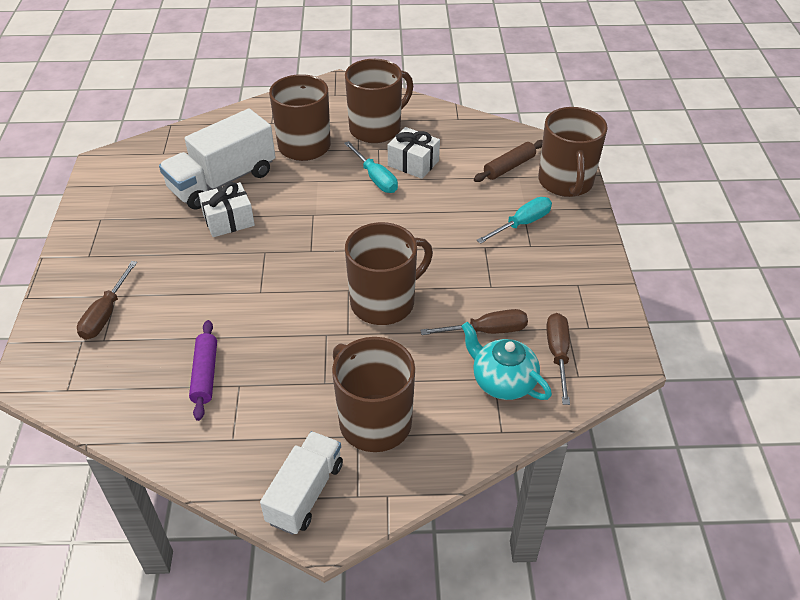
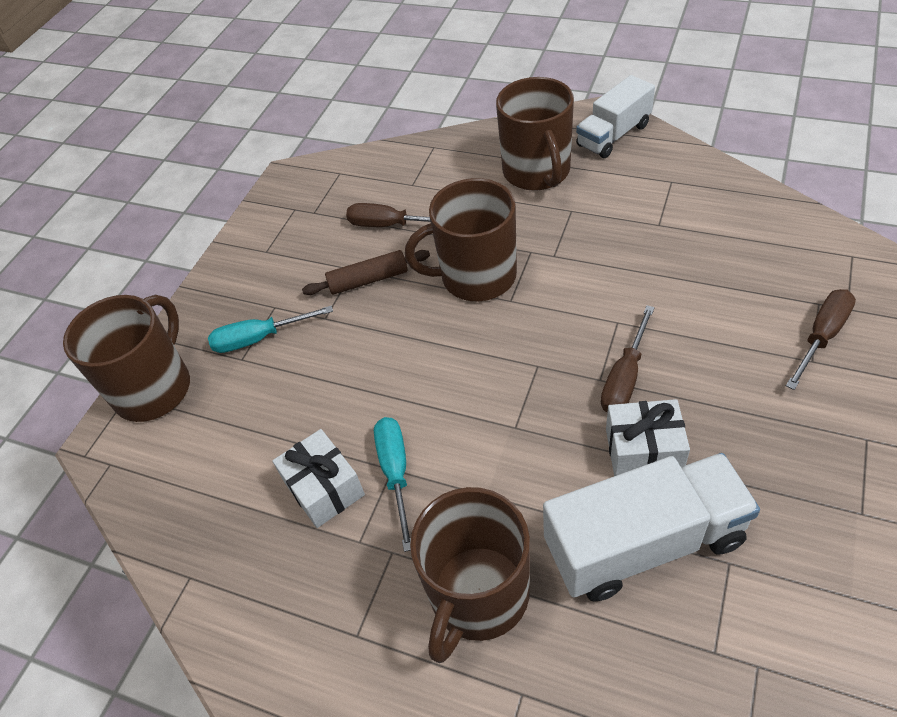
camera: 150 degrees left, 5 degrees up
purple rolling pin [189,320,217,421] -> none
brown mug [345,59,413,143] -> none
turquoise teapot [461,322,552,400] -> none
brown rolling pin [474,140,543,182] -> brown rolling pin moved to [302,250,430,295]
brown screwdriver [546,313,570,405] -> brown screwdriver moved to [601,305,655,413]

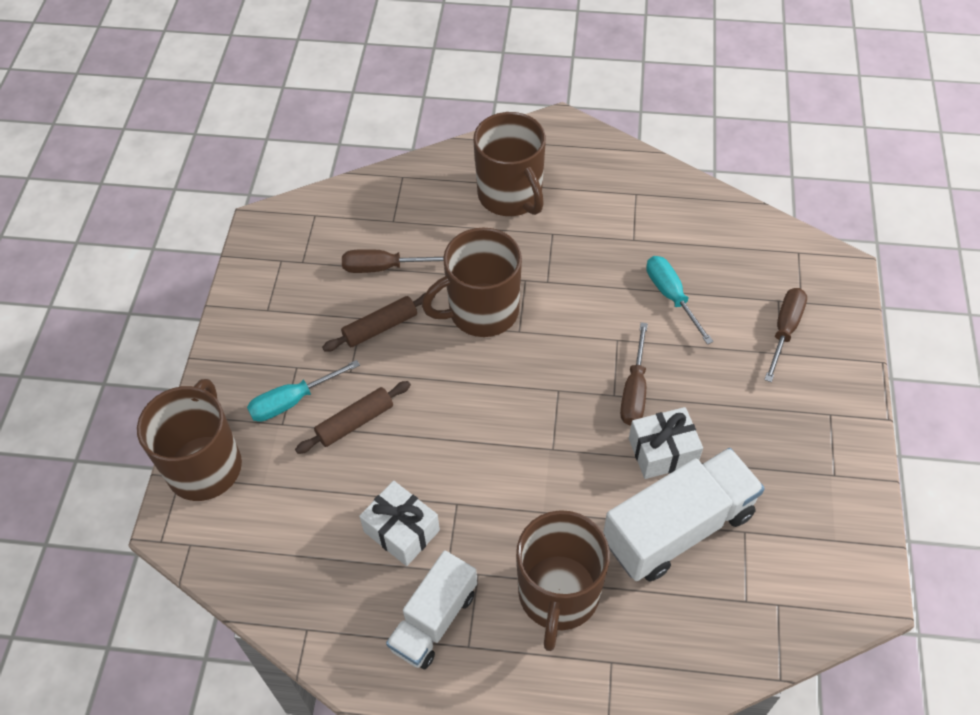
camera: 20 degrees left, 5 degrees up
turquoise screwdriver [374,417,411,552] -> turquoise screwdriver moved to [646,256,714,345]
white truck [576,75,655,158] -> white truck moved to [386,550,477,669]
none -> brown rolling pin [295,381,411,454]

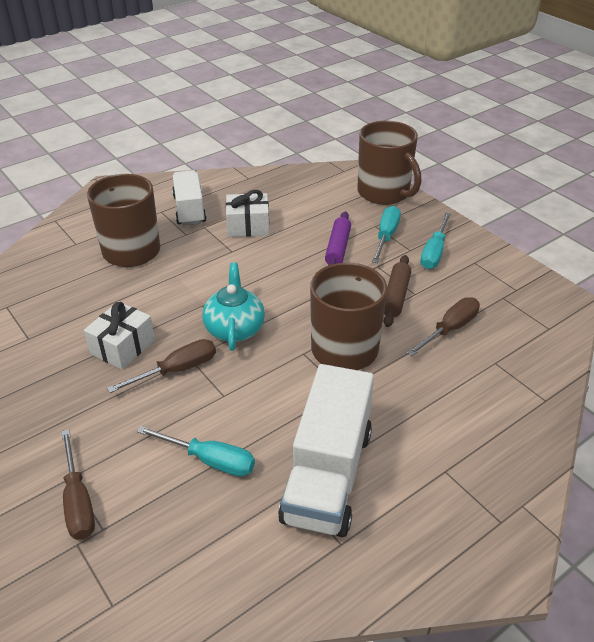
camera: 135 degrees right, 15 degrees down
brown rolling pin [295,381,411,454] -> purple rolling pin [325,211,351,265]
brown mug [473,112,546,216] -> none
white truck [603,448,765,581] -> white truck moved to [278,364,374,537]
brown screwdriver [620,322,648,425] -> brown screwdriver turned 90 degrees clockwise [107,339,216,393]
none -> turquoise teapot [202,263,265,351]
none -> turquoise screwdriver [420,213,451,269]

